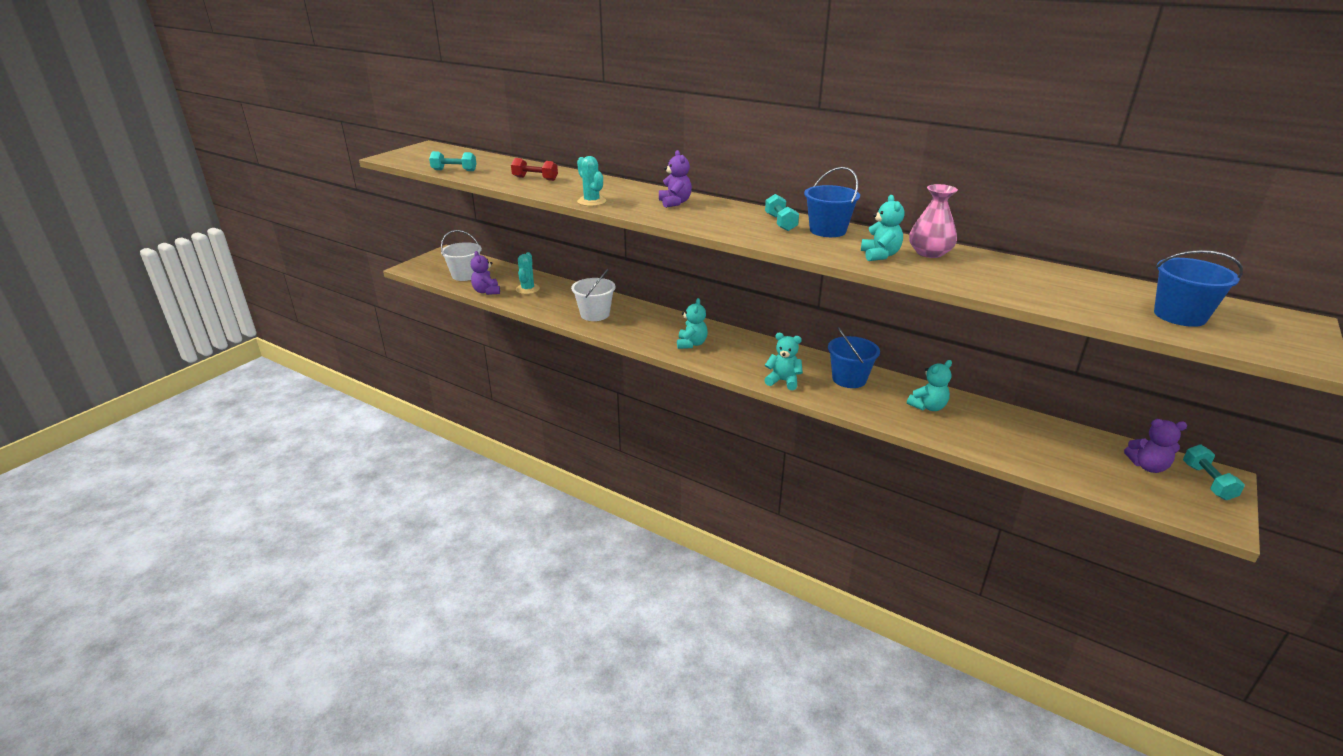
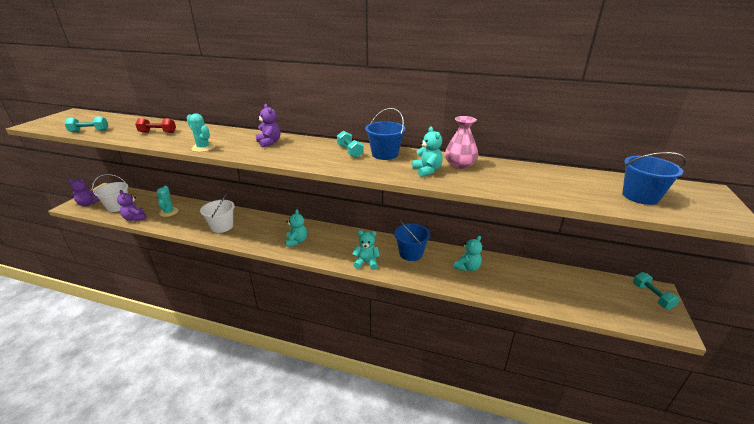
camera: 15 degrees left, 0 degrees up
purple teddy bear [1124,419,1187,473] -> purple teddy bear moved to [68,179,99,206]

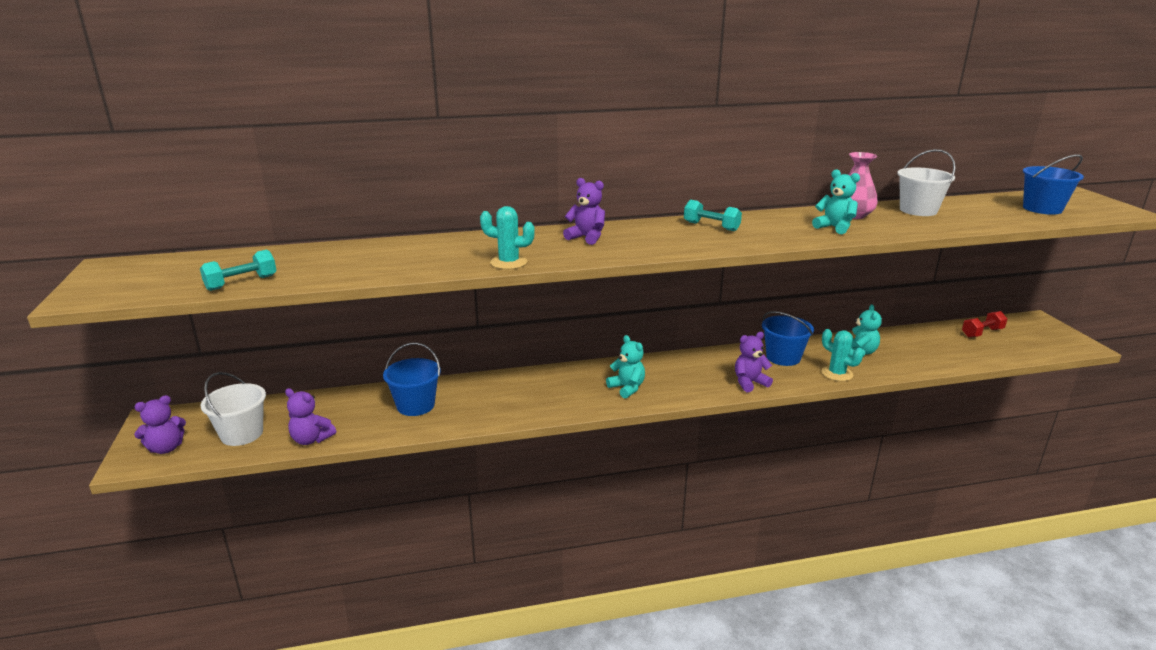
camera: 30 degrees left, 5 degrees down
red dumbbell [135,118,176,133] -> red dumbbell moved to [962,311,1007,338]
turquoise cactus [157,185,178,217] -> turquoise cactus moved to [821,329,863,381]
white bucket [200,193,235,233] -> white bucket moved to [897,149,956,216]
turquoise teddy bear [352,230,380,270] -> purple teddy bear [735,332,773,392]
blue bucket [365,108,406,160] -> blue bucket moved to [383,342,441,416]
turquoise dumbbell [633,272,680,310] -> none

